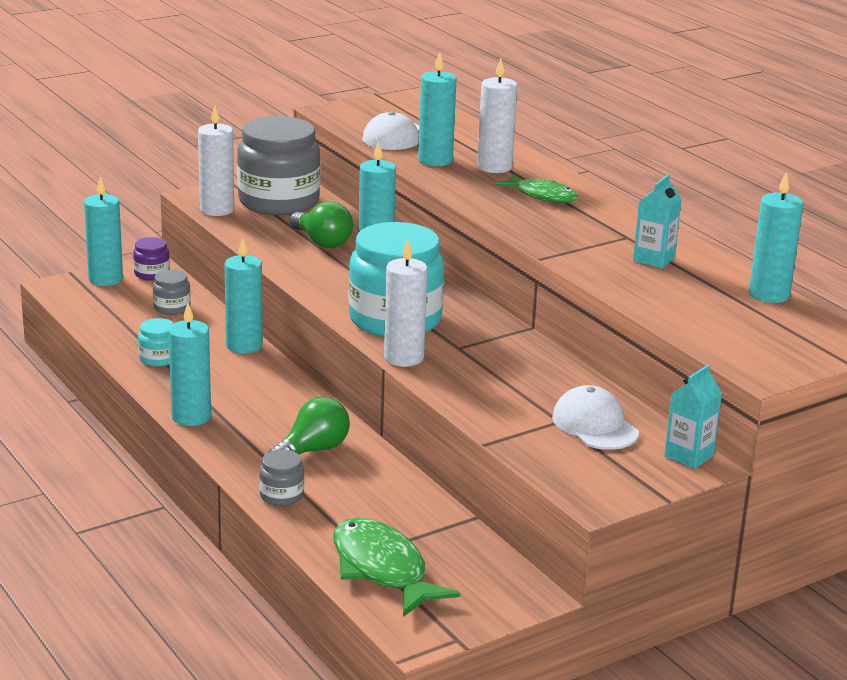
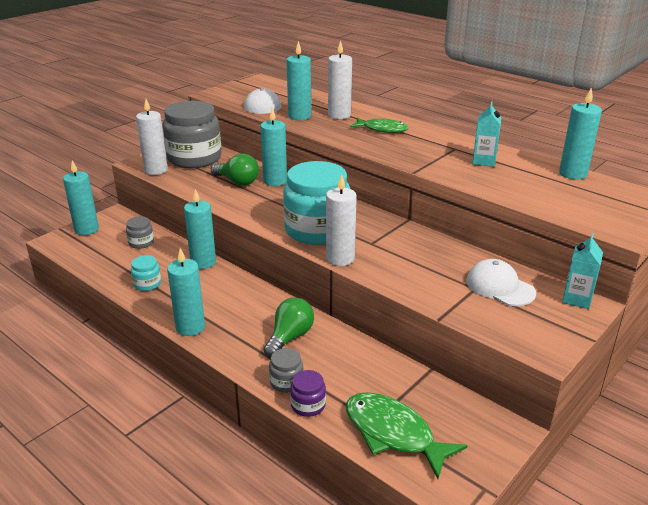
camera: 15 degrees left, 5 degrees up
purple jar [133,237,170,281] -> purple jar moved to [290,370,326,417]

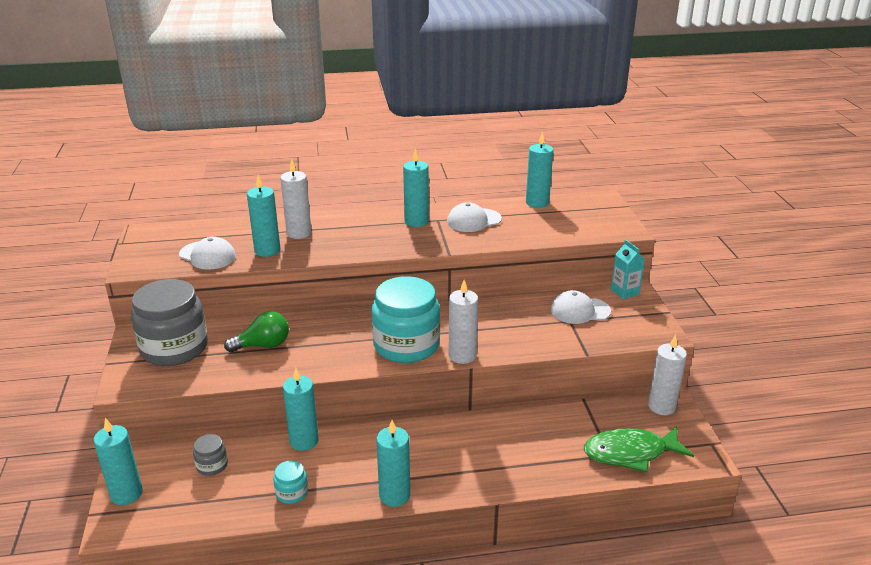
camera: 50 degrees left, 0 degrees up
white candle [136,99,168,175] -> white candle moved to [648,335,687,415]
turquoise candle [260,108,287,186] -> turquoise candle moved to [403,148,429,227]
green light bulb [264,297,314,357] -> none
grey jar [269,348,304,393] -> none
purple jar [290,370,326,417] -> none
green fish [350,118,408,133] -> none
turquoise carton [472,102,501,167] -> white cap [447,202,502,232]

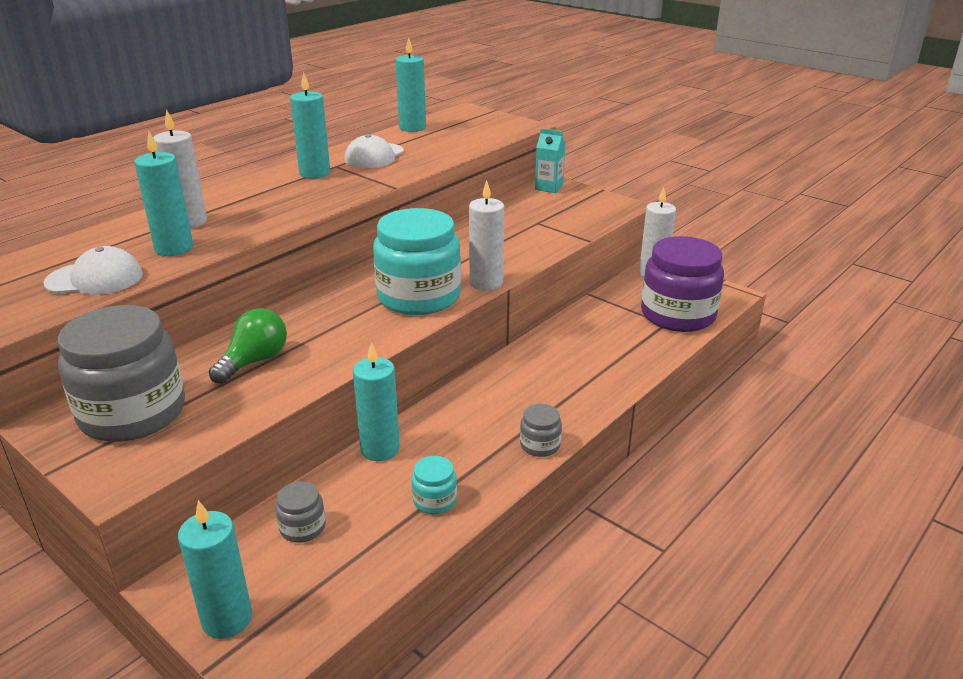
camera: 40 degrees left, 0 degrees up
turquoise candle [376,420,410,507] -> grey jar [520,404,562,457]
white cap [551,290,611,324] -> none
green fish [584,426,694,473] -> purple jar [641,236,724,332]

